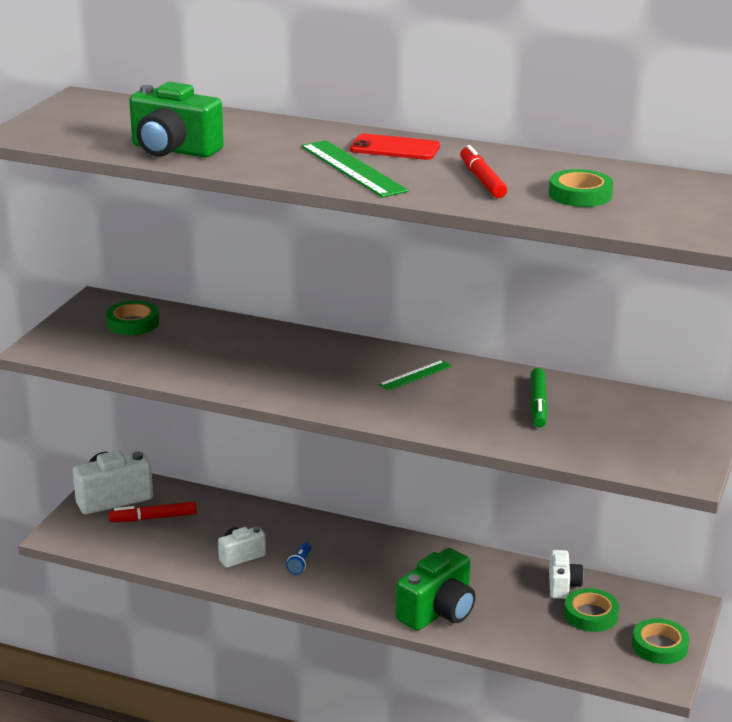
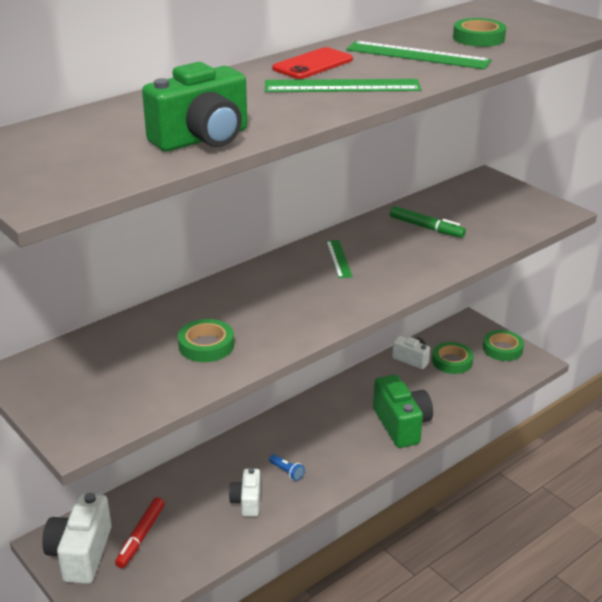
camera: 60 degrees left, 5 degrees up
green tape [106,301,159,335] -> green tape moved to [178,319,234,362]
red marker [460,145,507,198] -> green ruler [346,41,492,69]

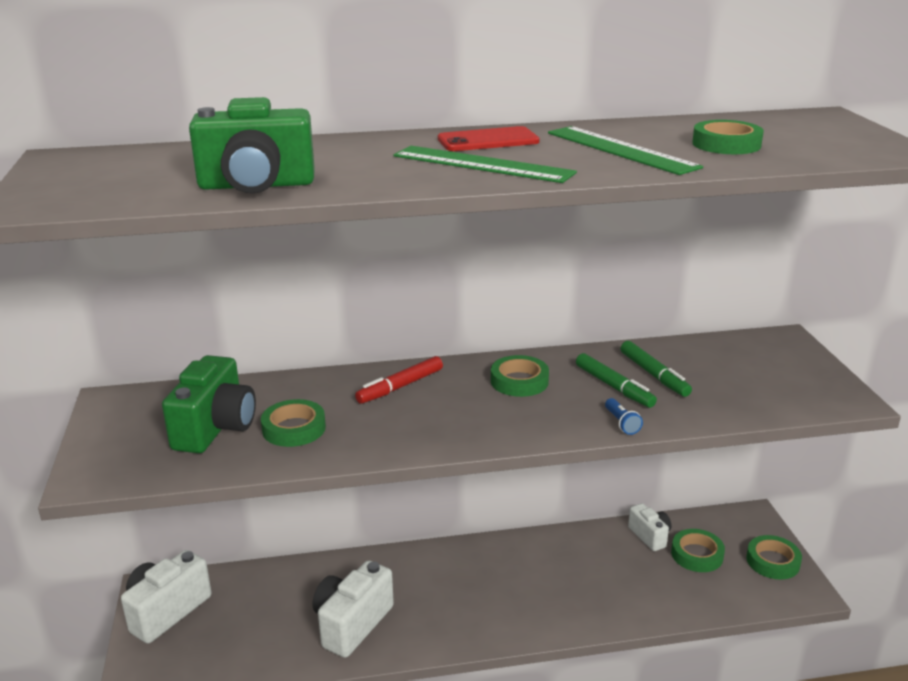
camera: 30 degrees right, 5 degrees down
red marker [115,497,165,568] -> red marker moved to [355,356,443,404]
white camera [229,468,261,517] -> white camera [313,560,394,658], size x1.71
blue flashlight [269,454,305,481] -> blue flashlight moved to [605,398,643,435]
green ruler [326,240,353,278] -> green tape [491,355,549,397]
green camera [373,375,433,448] -> green camera moved to [162,355,256,453]
none -> green marker [576,353,657,408]

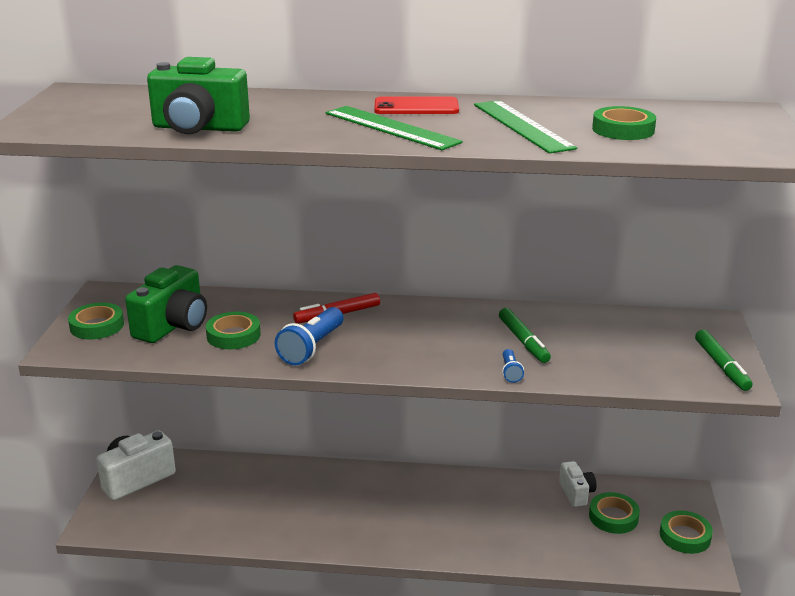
camera: 15 degrees right, 0 degrees up
white camera [313,560,394,658] -> none
green tape [491,355,549,397] -> green tape moved to [68,303,124,339]
green marker [620,341,692,397] -> green marker moved to [695,330,753,391]
none -> blue flashlight [275,307,343,365]

